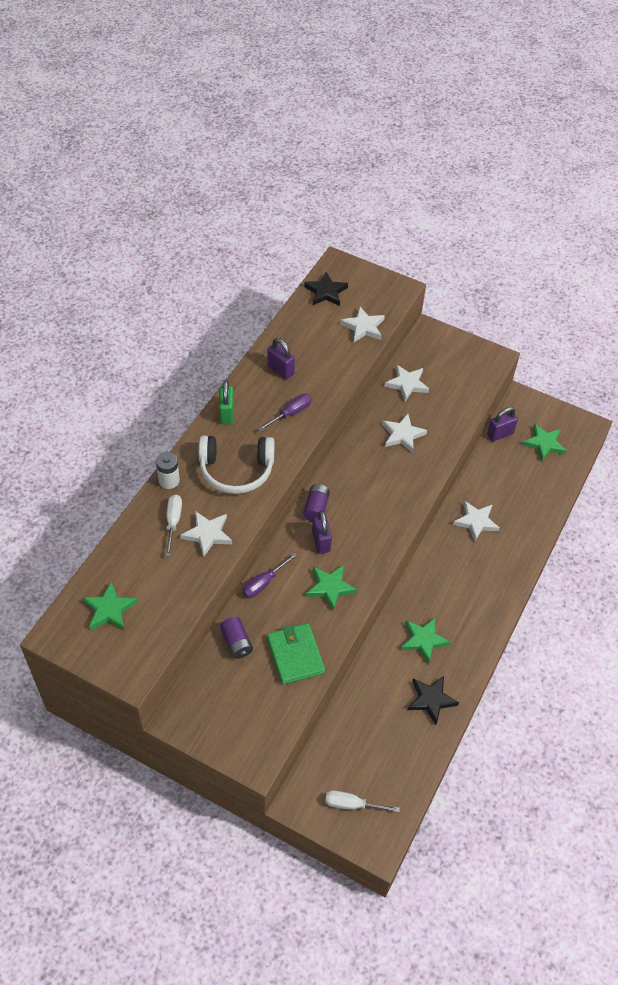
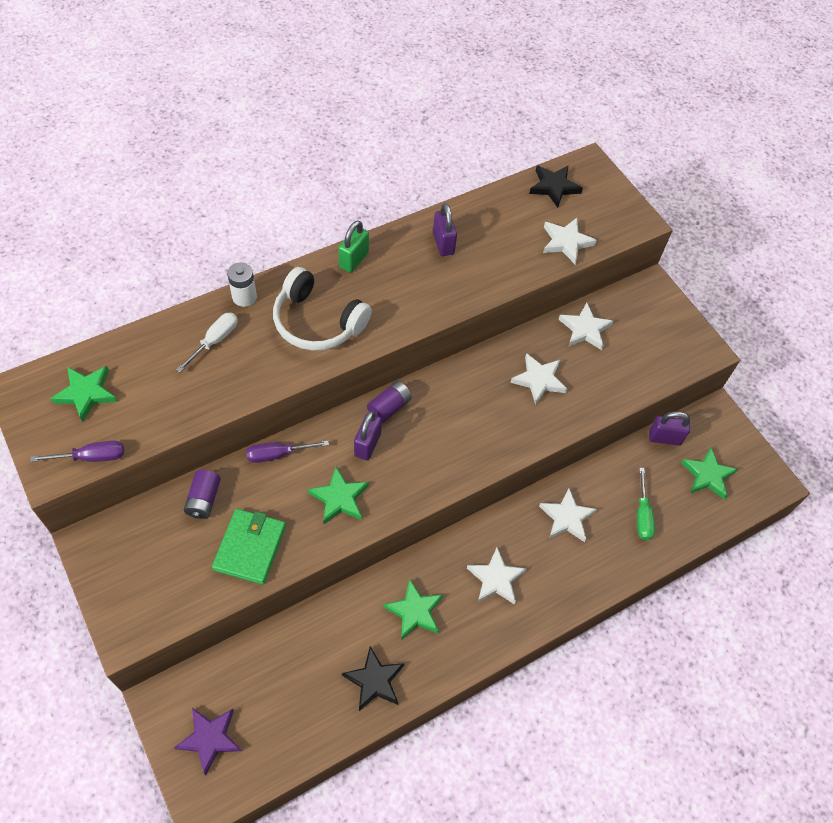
camera: 30 degrees right, 5 degrees up
white star [180,511,232,558] -> white star moved to [467,548,526,605]
purple screwdriver [258,394,311,431] -> purple screwdriver moved to [30,441,124,462]
white screwdriver [325,790,400,812] -> purple star [174,708,242,776]
none -> green screwdriver [637,468,655,540]

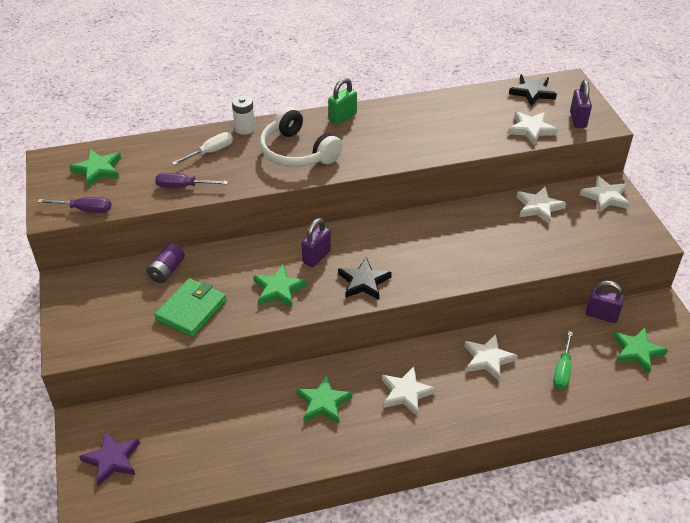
camera: 20 degrees right, 15 degrees down
purple screwdriver [246,441,329,463] -> purple screwdriver moved to [155,173,228,188]
black star [342,646,405,711] -> black star moved to [338,257,392,300]
purple battery [367,381,412,423] -> none
purple padlock [433,203,457,256] -> purple padlock moved to [570,80,592,128]
white star [510,353,567,405] -> white star moved to [580,176,630,213]

